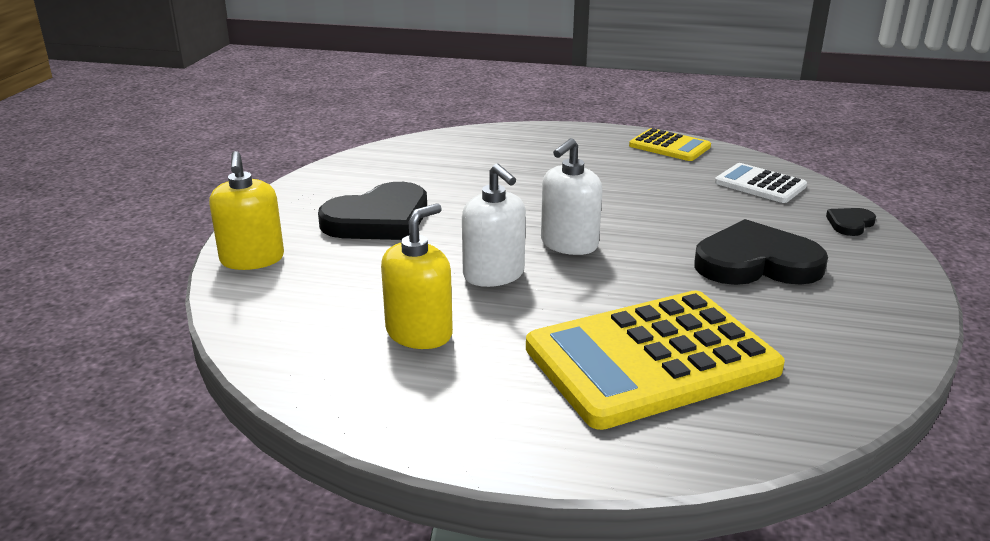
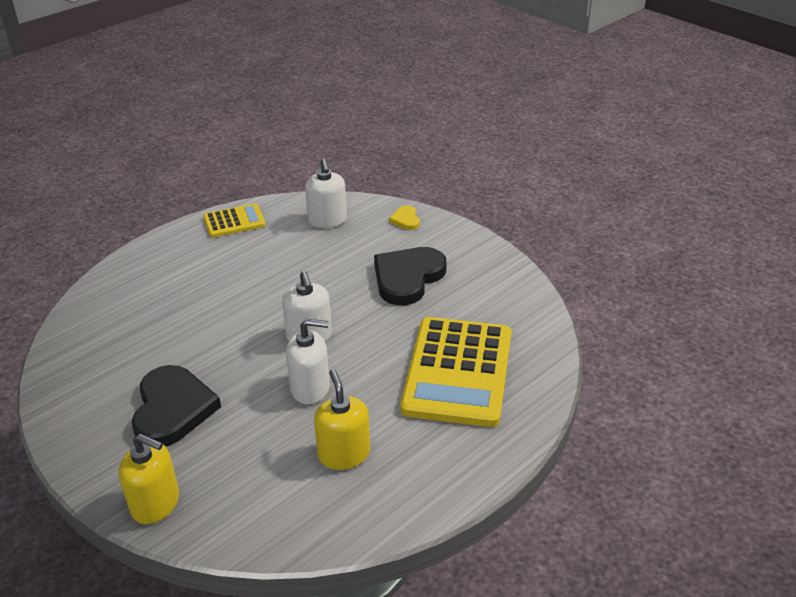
camera: 55 degrees left, 10 degrees up
white calculator [715,163,807,203] -> white soap dispenser [305,158,347,228]
black heart [826,208,876,236] -> yellow heart [389,206,420,230]

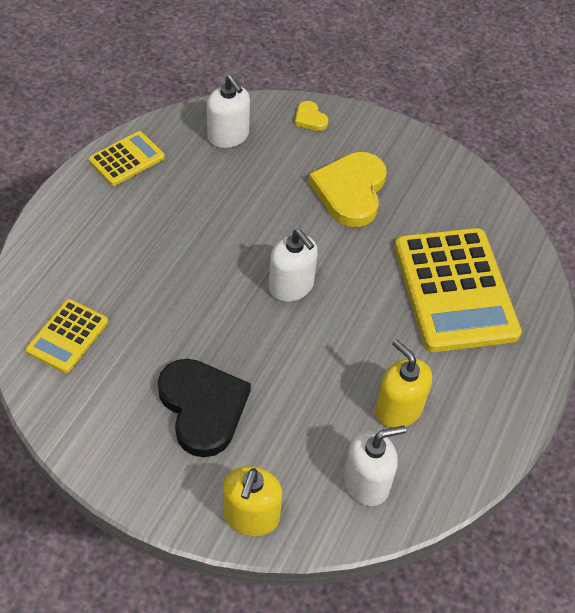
camera: 25 degrees left, 15 degrees up
yellow soap dispenser [119,434,179,524] -> yellow soap dispenser turned 105 degrees clockwise [223,466,282,536]
white soap dispenser [286,319,330,404] -> white soap dispenser moved to [344,425,406,506]
black heart [374,247,447,305] -> yellow heart [308,152,386,227]
none -> yellow calculator [26,299,108,373]

